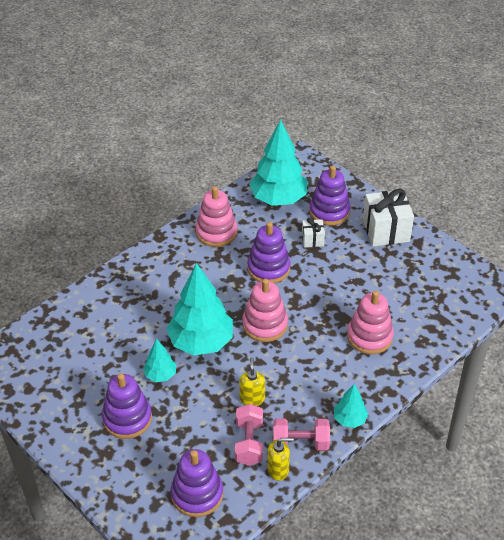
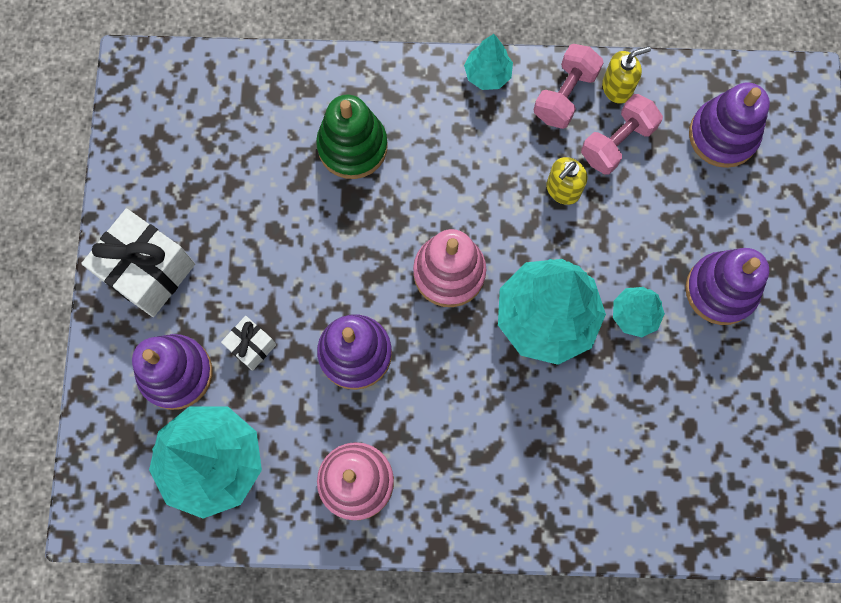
camera: 135 degrees left, 30 degrees up
yellow soap dispenser [267,437,294,481] -> yellow soap dispenser turned 120 degrees clockwise [602,46,651,104]
pink dumbbell [273,418,330,451] -> pink dumbbell turned 75 degrees clockwise [534,44,604,129]
pink stacking toy [347,291,394,354] -> green stacking toy [316,94,388,179]

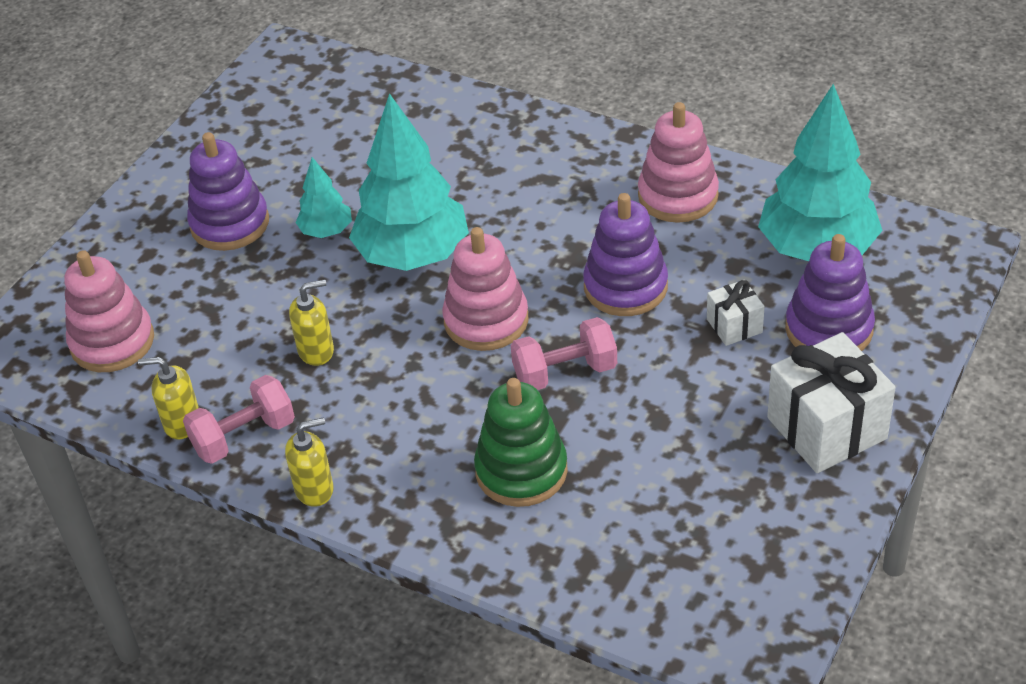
camera: 150 degrees left, 30 degrees down
turquoise tree [464,34,513,90] -> yellow soap dispenser [285,417,334,507]
pink dumbbell [581,94,663,175] -> pink dumbbell moved to [511,317,617,390]
purple stacking toy [689,83,770,168] -> pink stacking toy [64,250,154,372]

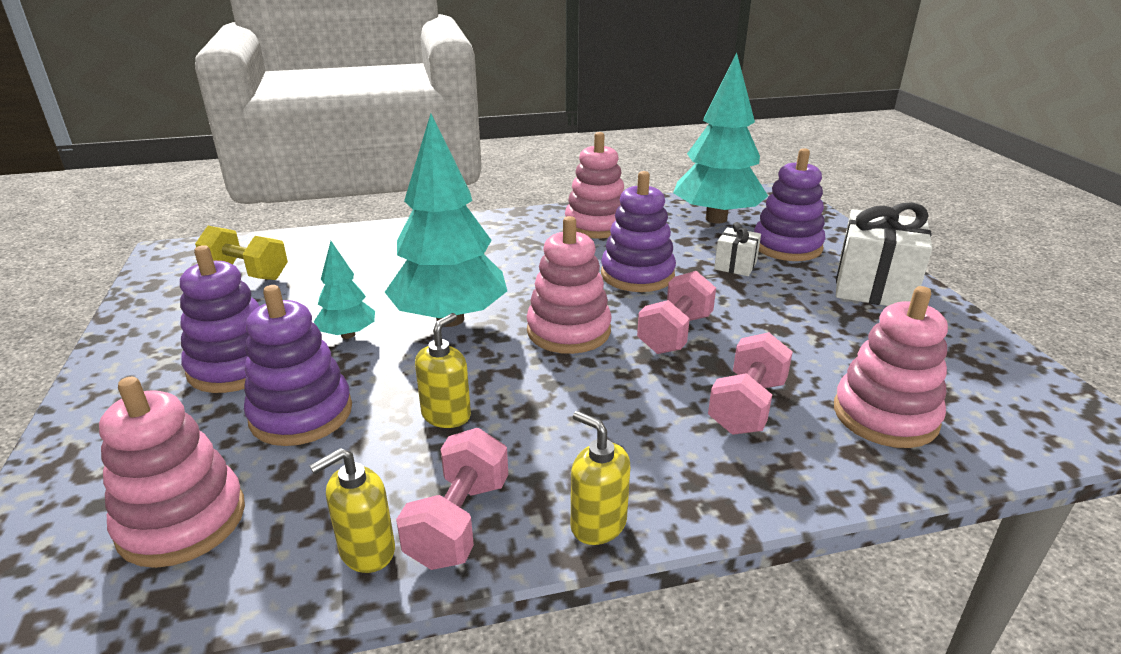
camera: 45 degrees left, 15 degrees down
yellow soap dispenser [285,417,334,507] -> yellow soap dispenser turned 75 degrees counterclockwise [571,411,630,545]
green stacking toy [474,378,568,507] -> pink dumbbell [708,332,793,435]
none -> yellow dumbbell [195,226,288,280]
none -> purple stacking toy [244,285,352,446]
none -> pink stacking toy [834,286,948,448]

